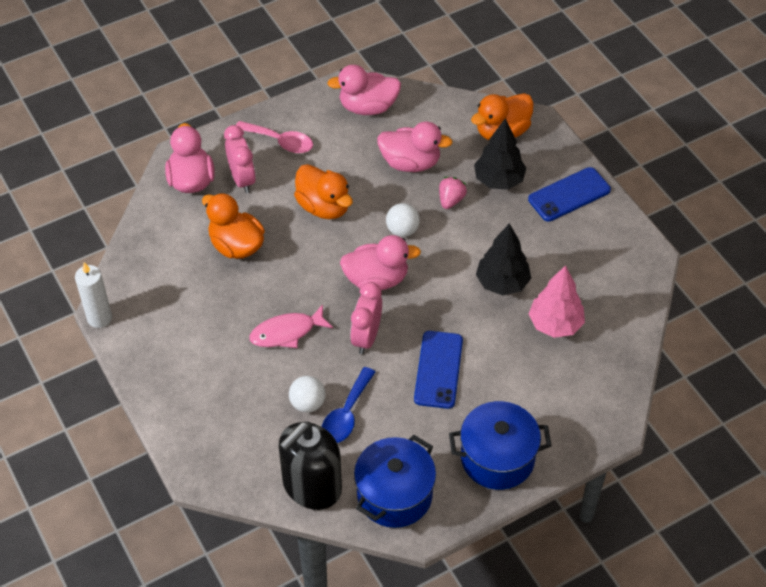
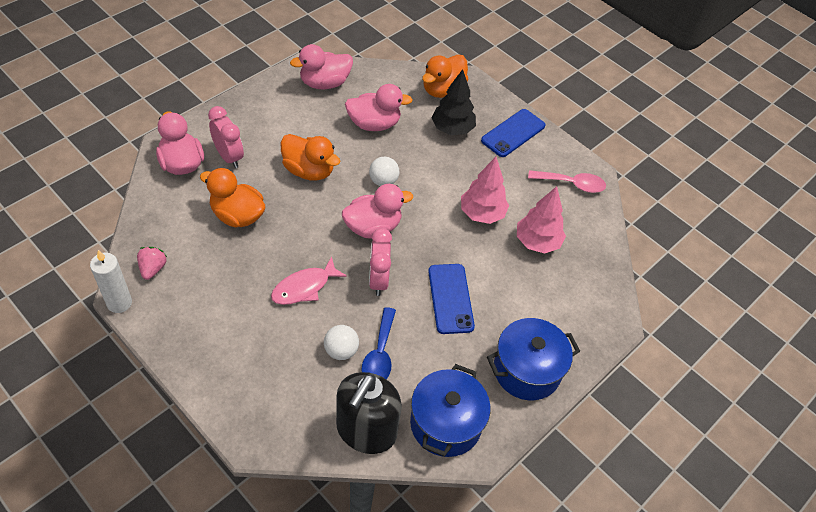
camera: 20 degrees left, 0 degrees up
pink spoon [236,121,313,153] -> pink spoon moved to [528,170,606,193]
pink strawberry [439,177,467,209] -> pink strawberry moved to [137,247,167,280]
black tree [476,223,531,296] -> pink tree [461,157,509,224]

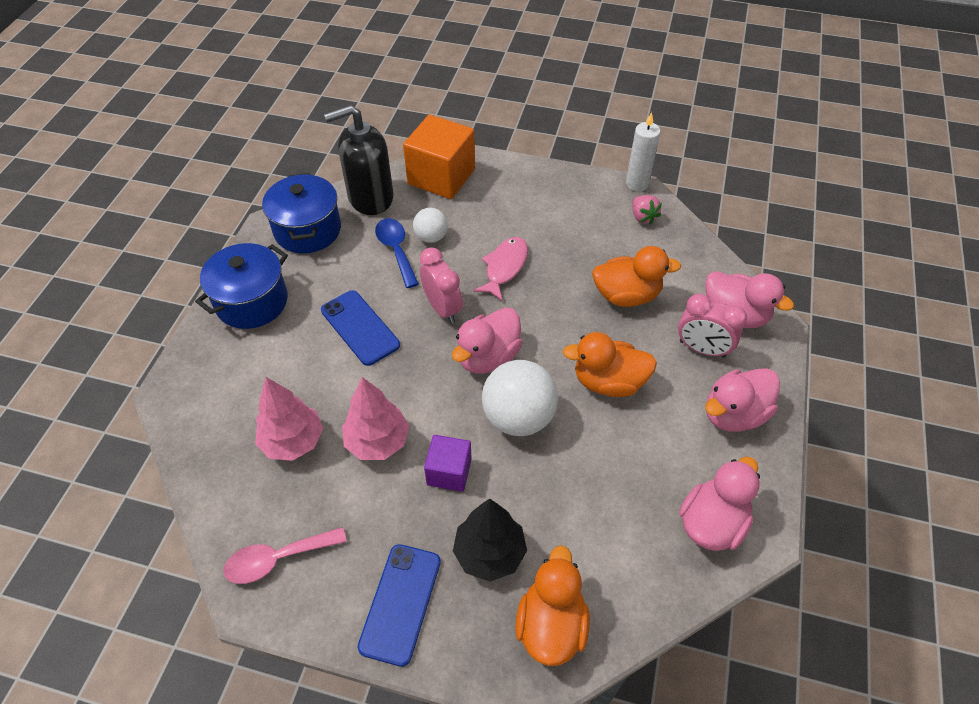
camera: 155 degrees right, 0 degrees up
black soap dispenser [336,372,402,454] -> black soap dispenser turned 105 degrees counterclockwise [324,105,393,215]
pink duck [345,84,412,131] -> pink duck moved to [705,368,780,432]
white ball [369,157,400,186] -> white ball [482,360,558,436], size x1.81
none -> orange cube [403,115,475,199]
none -> purple cube [424,435,472,492]

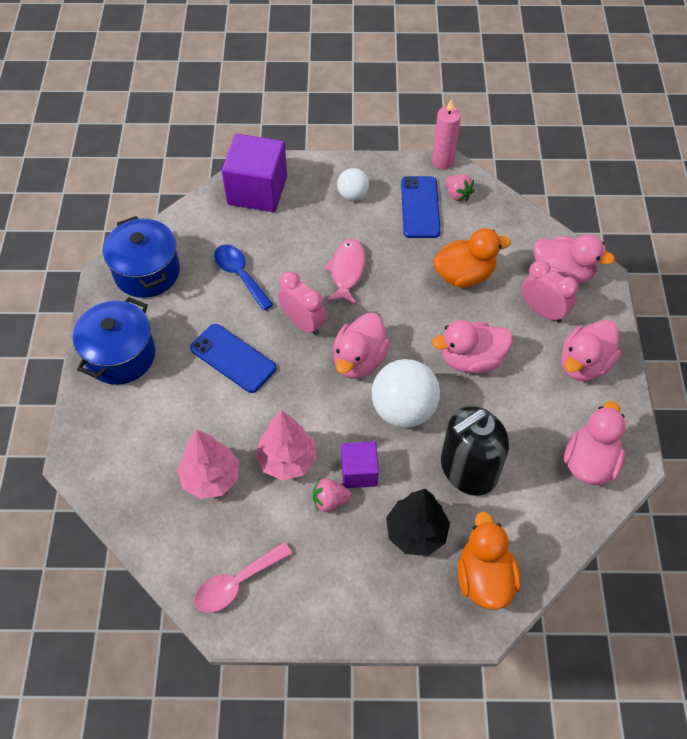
camera: 15 degrees left, 5 degrees up
black soap dispenser [324,105,393,215] -> black soap dispenser moved to [441,406,509,496]
blue phone [357,544,441,667] -> blue phone moved to [401,176,440,238]
orange cube [403,115,475,199] -> purple cube [222,134,287,212]
white ball [413,208,448,243] -> white ball moved to [337,168,369,201]
orange duck [562,332,657,397] -> pink duck [432,320,513,373]
white candle [626,112,660,191] -> pink candle [432,99,461,170]
pink clock [678,294,747,358] -> pink clock turned 150 degrees counterclockwise [522,260,578,323]
none -> pink strawberry [313,478,352,512]

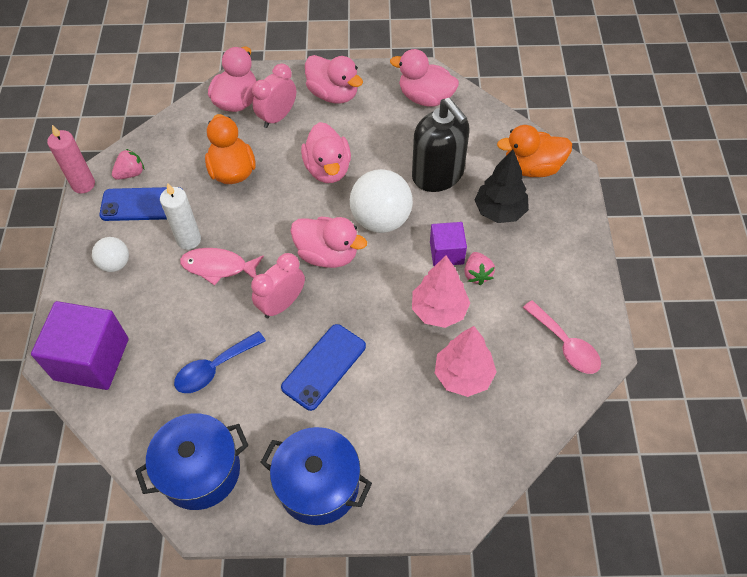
camera: 90 degrees left, 0 degrees up
none -> white candle [160,183,201,250]

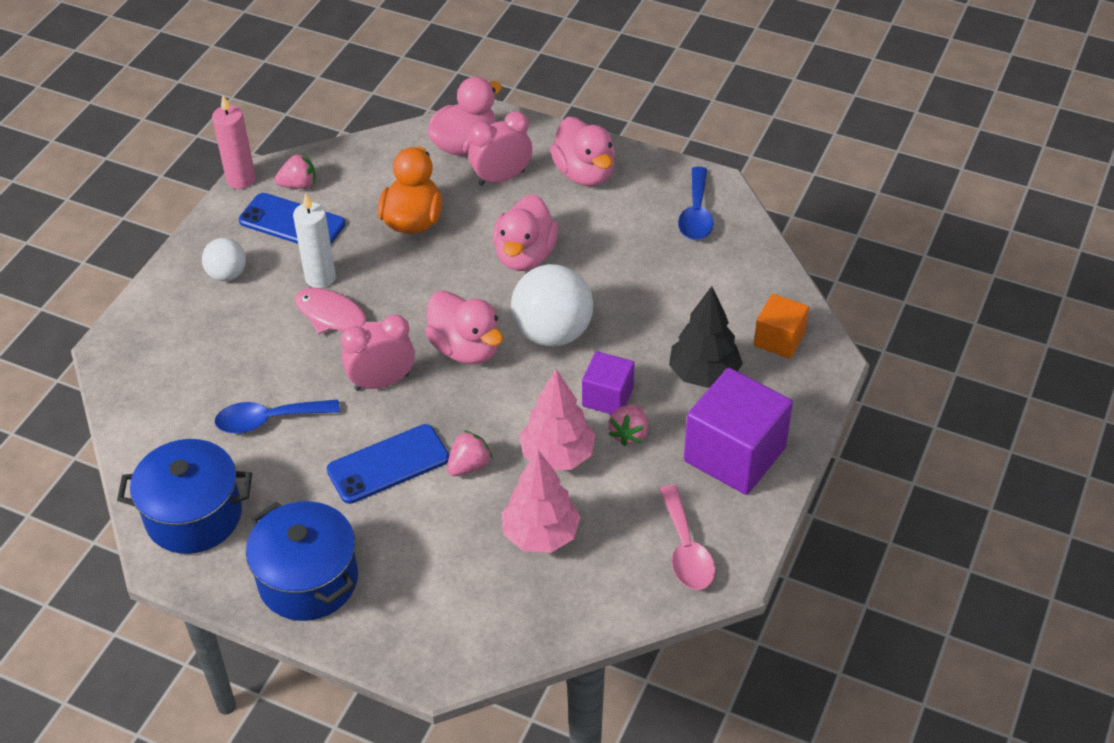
camera: 25 degrees right, 10 degrees down
purple cube [31,301,129,390] -> purple cube moved to [684,368,793,495]
pink duck [390,49,459,107] -> blue spoon [678,167,714,240]
black soap dispenser [412,98,469,192] -> none
orange duck [497,125,572,177] -> orange cube [754,294,809,359]
none -> pink strawberry [447,430,493,476]

